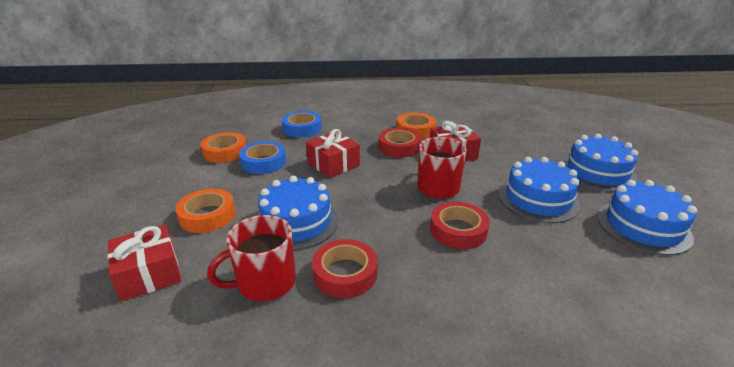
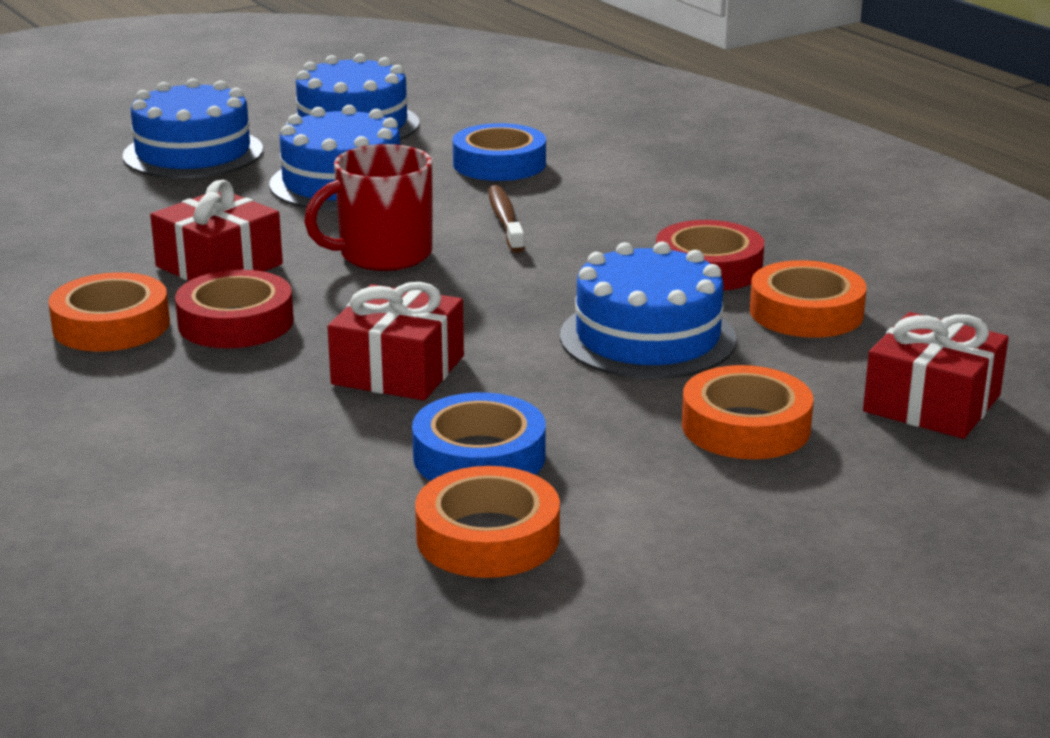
camera: 120 degrees left, 5 degrees down
red mug [207,215,296,301] -> orange tape [750,260,866,338]
blue tape [282,111,321,137] -> blue tape moved to [453,123,546,181]
red tape [430,201,490,249] -> brown toothbrush [488,185,525,253]

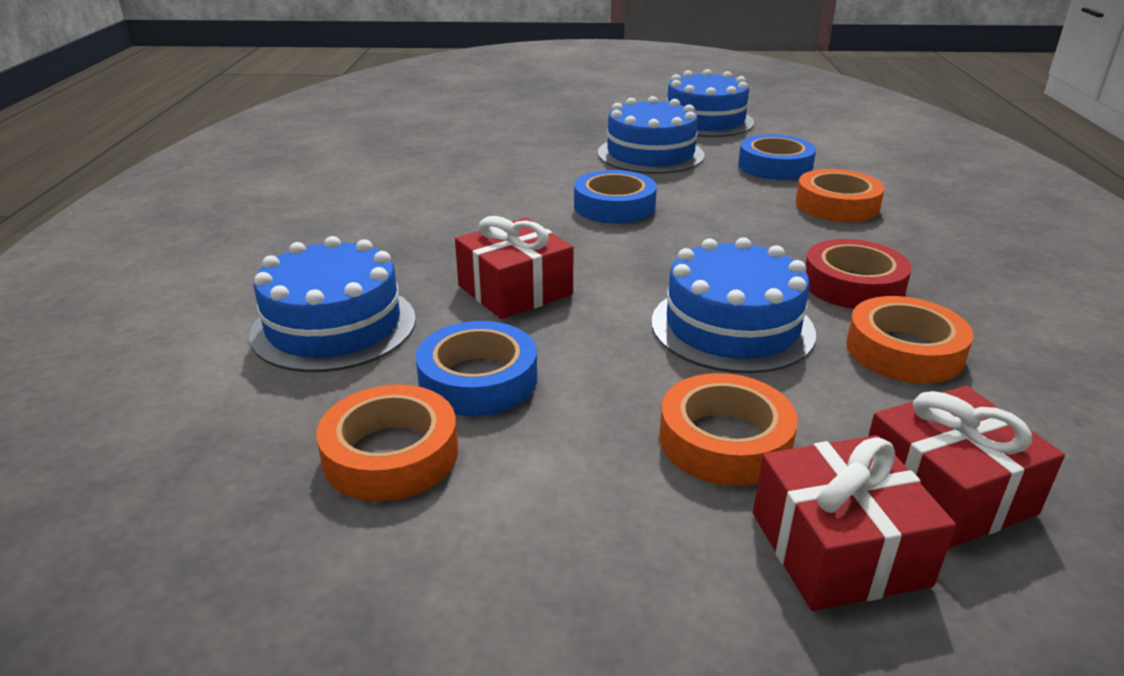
camera: 35 degrees right, 5 degrees up
orange tape [48,272,170,351] -> orange tape moved to [796,169,885,222]
blue cake [122,78,263,178] -> blue cake moved to [249,236,416,372]
red gift [150,180,283,281] -> red gift moved to [753,435,956,611]
red tape [175,270,294,348] -> none
red mug [304,144,432,271] -> blue tape [574,170,657,224]
brown toothbrush [488,185,525,253] -> none

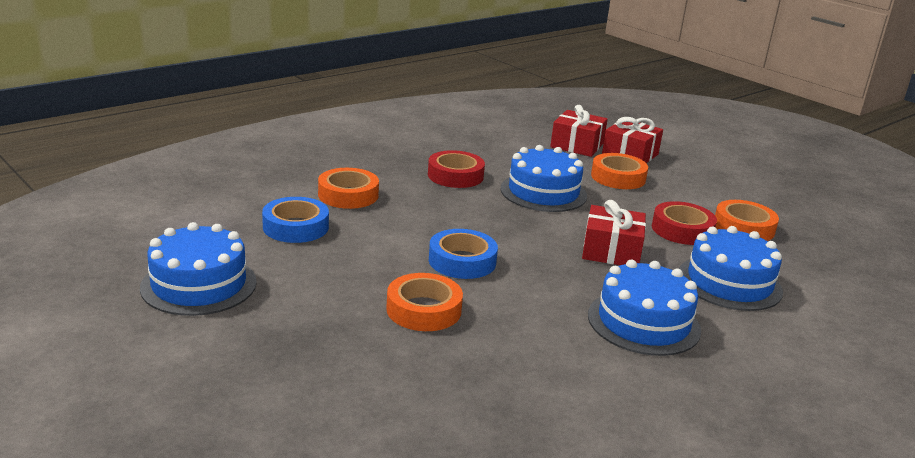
camera: 135 degrees left, 5 degrees down
blue tape [416,321,537,416] -> red tape [652,201,717,245]
blue cake [598,96,705,174] -> blue cake moved to [588,260,701,356]
orange tape [846,296,973,384] -> orange tape moved to [386,273,463,331]

